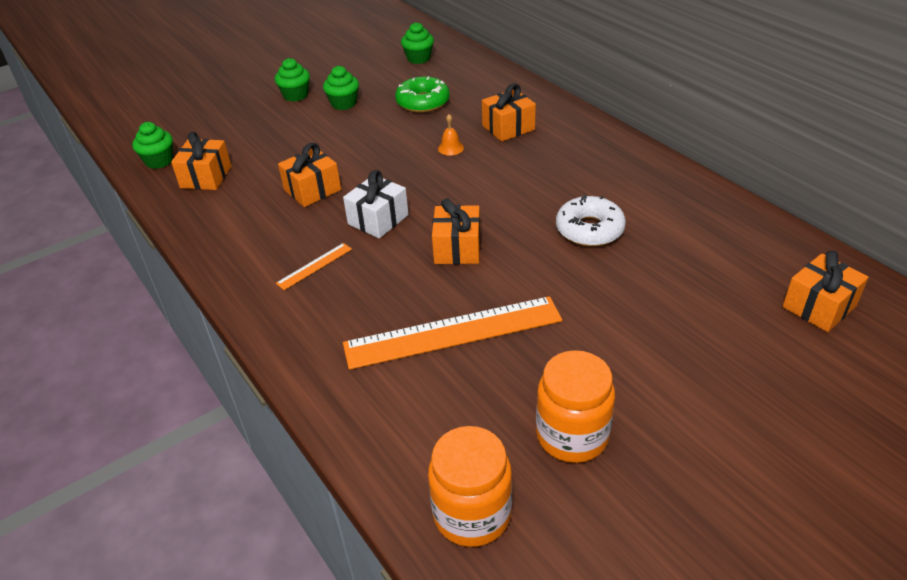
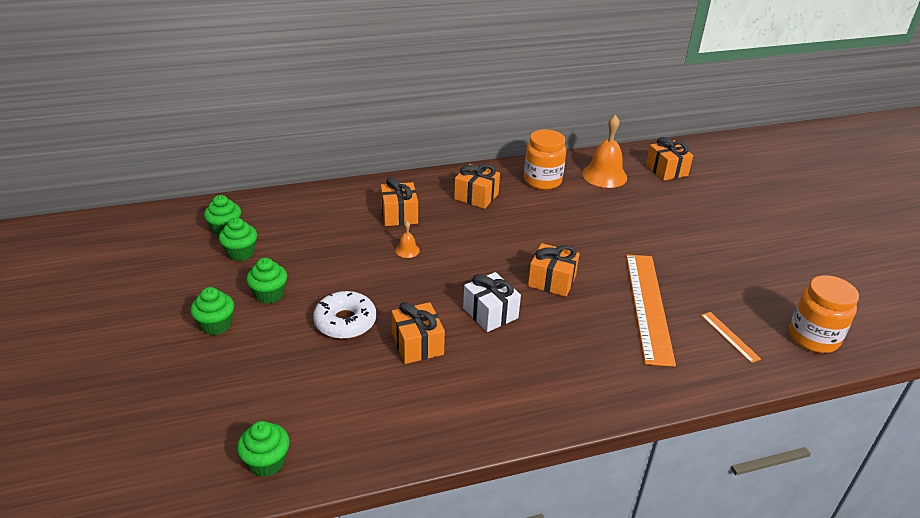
camera: 75 degrees left, 5 degrees down
orange gift [171,132,231,190] -> orange gift moved to [454,164,500,209]
orange ruler [276,243,352,290] -> orange ruler moved to [701,312,761,363]
green donut [395,76,450,113] -> none
orange jar [536,350,615,463] -> orange jar moved to [524,130,566,190]
white donut [556,194,626,247] -> white donut moved to [313,291,376,339]
none -> green cupcake [219,218,257,261]
none -> orange bell [582,115,627,188]

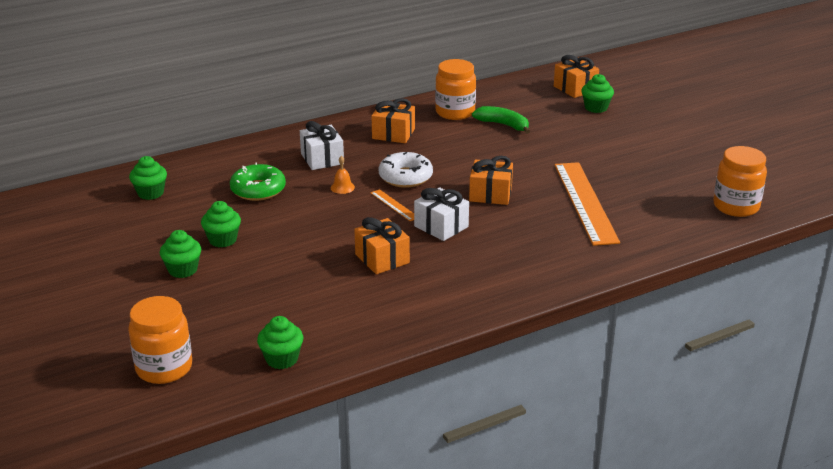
camera: 10 degrees left, 5 degrees down
green cupcake [219,218,257,261] -> green cupcake moved to [581,74,614,113]
white donut [313,291,376,339] -> white donut moved to [379,152,433,188]
orange gift [381,177,418,226] -> white gift [300,121,344,170]
orange bell [582,115,627,188] -> none
orange ruler [701,312,761,363] -> orange ruler moved to [371,189,414,221]
none -> orange jar [128,296,192,384]
none -> green donut [230,163,286,201]
none -> green banana [472,106,530,134]

